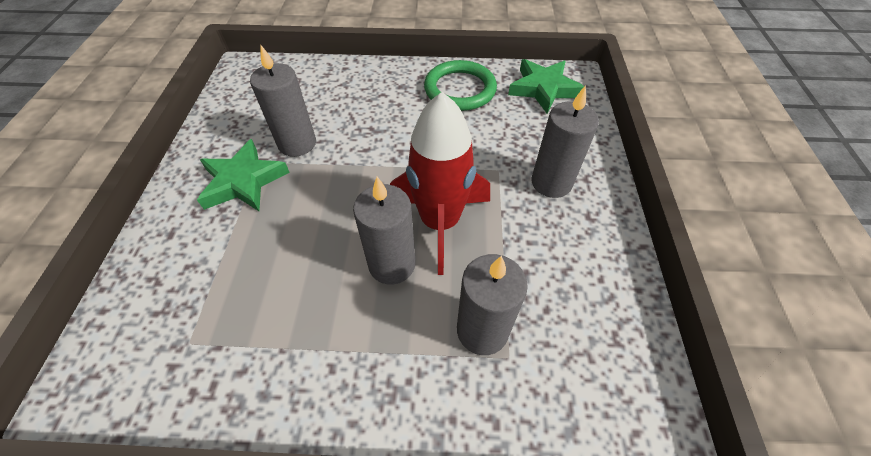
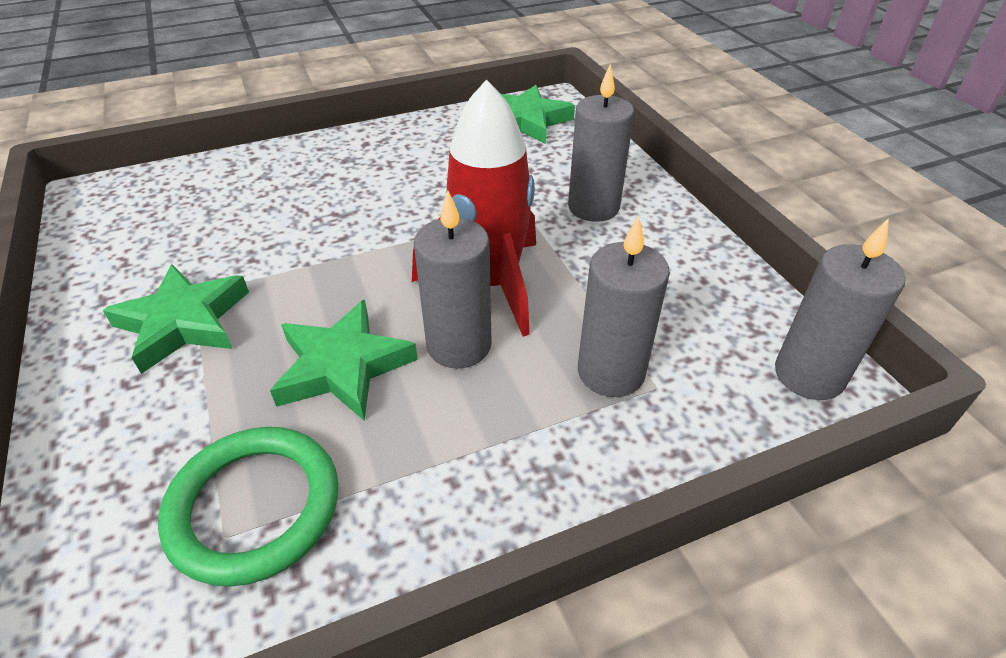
camera: 25 degrees left, 10 degrees down
grey candle [250,45,316,157] -> grey candle moved to [775,218,905,400]
green ring [424,60,497,111] -> green ring moved to [158,427,338,587]
none -> green star [270,299,418,421]

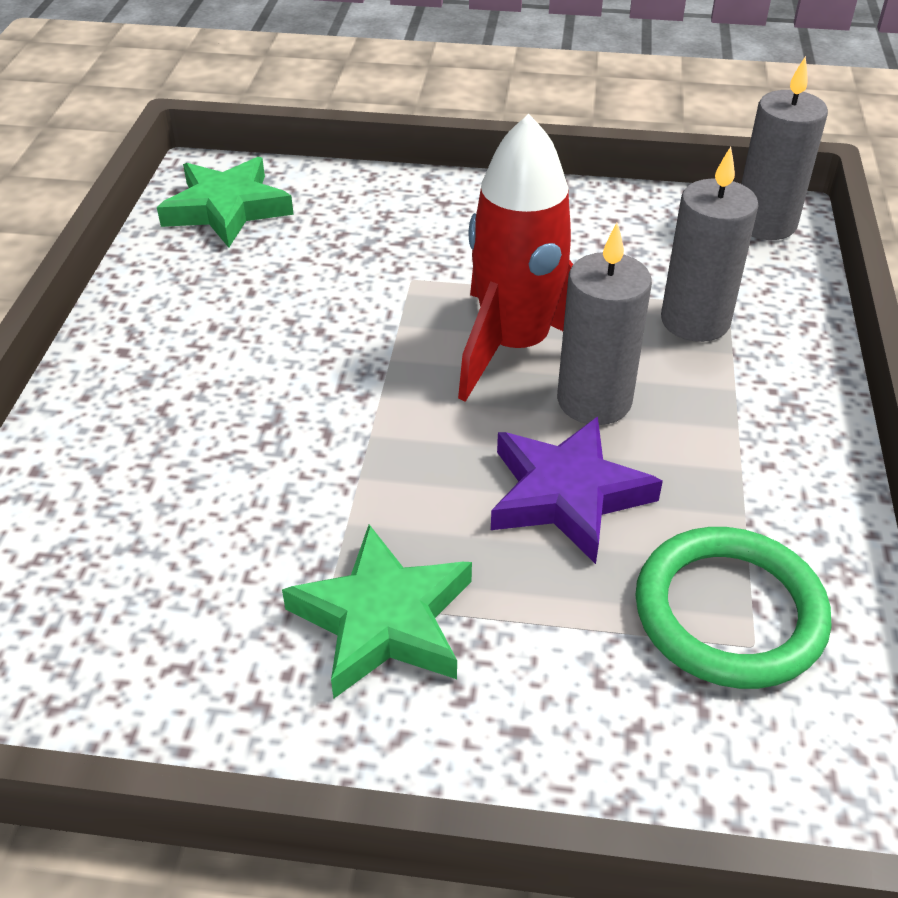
camera: 60 degrees left, 0 degrees up
green star [270,299,418,421] -> purple star [491,416,663,564]
grey candle [568,64,634,222] -> none

